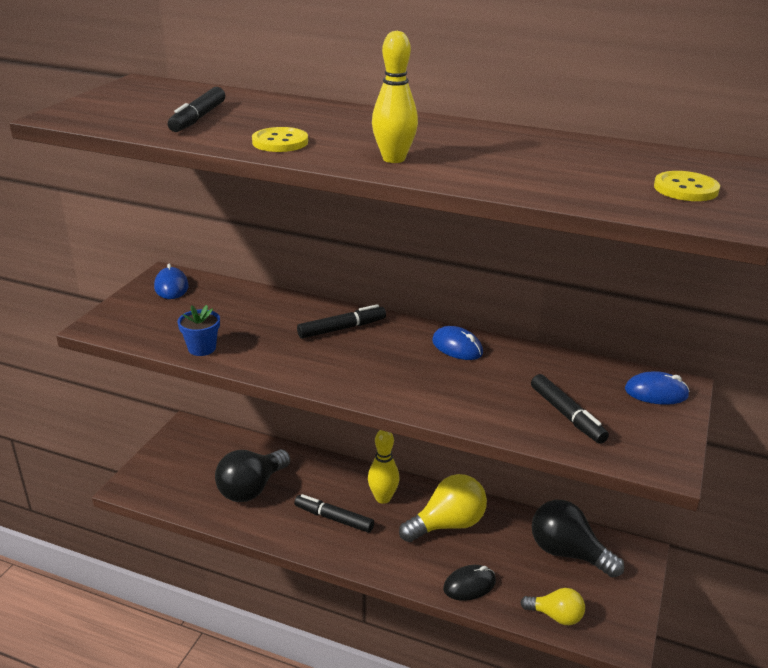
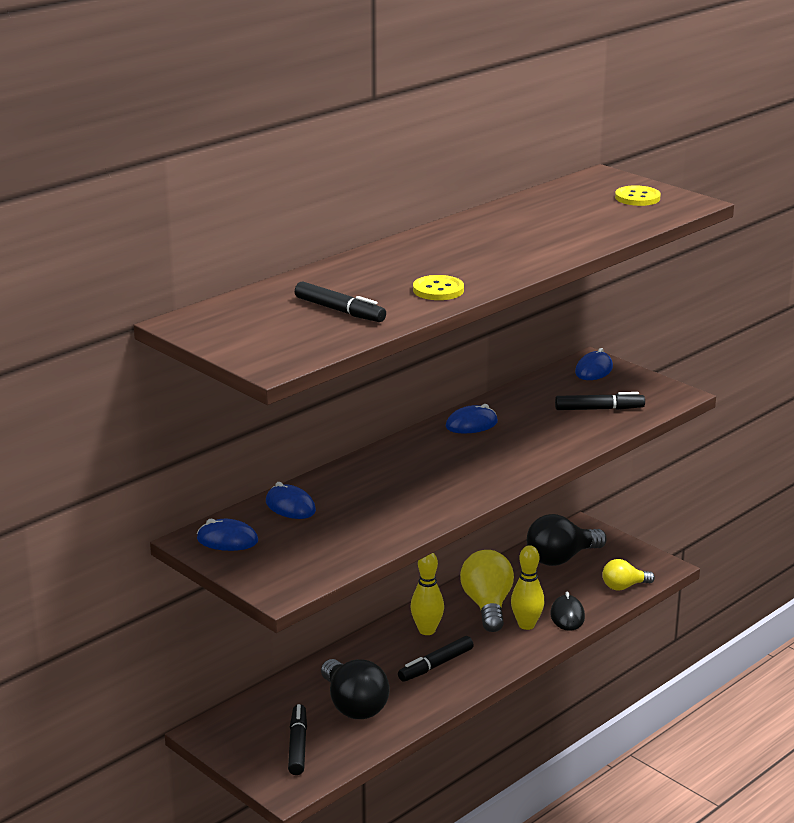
camera: 65 degrees left, 5 degrees down
blue flower pot [178,305,220,356] -> none
black marker [297,304,386,339] -> black marker moved to [288,704,307,775]
yellow bowling pin [372,31,418,163] -> yellow bowling pin moved to [511,545,545,630]
yellow light bulb [520,588,585,625] -> yellow light bulb turned 150 degrees counterclockwise [602,559,655,591]
none -> blue mouse [266,482,316,519]

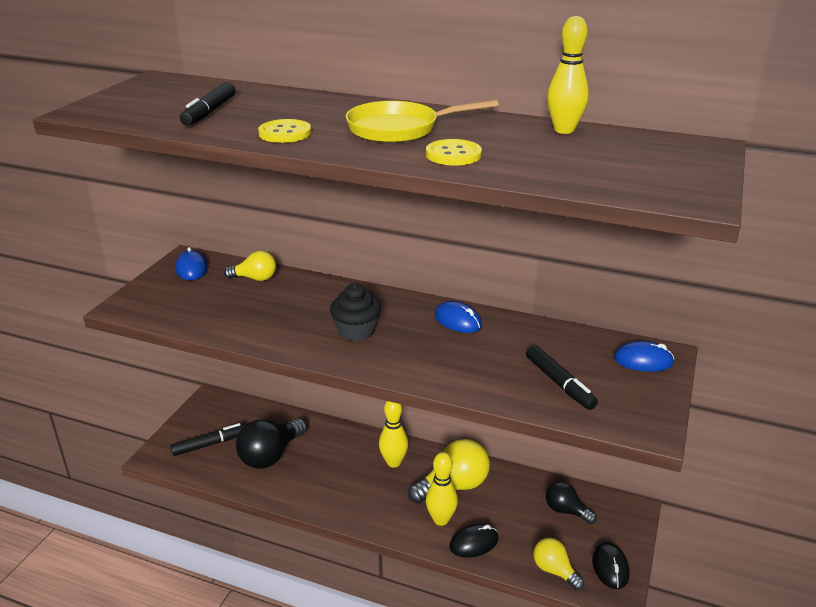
camera: 65 degrees right, 5 degrees up
blue mouse [266,482,316,519] -> yellow light bulb [224,251,276,281]
black marker [398,636,474,682] -> none
black light bulb [527,514,606,566] -> black light bulb [546,481,597,524], size x0.60
yellow button [615,185,661,206] -> yellow button moved to [426,139,482,166]
none -> black cupcake [330,283,381,341]
none -> yellow pan [346,100,499,143]
none -> yellow bowling pin [547,16,589,134]
none -> black mouse [592,542,629,589]

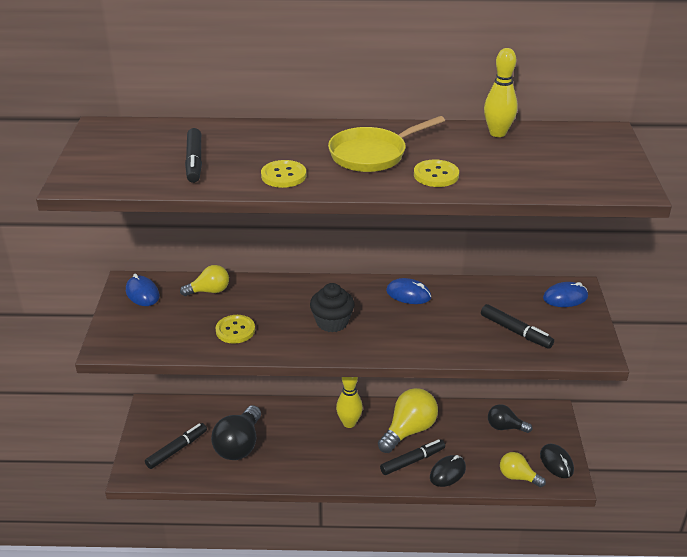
camera: 20 degrees left, 5 degrees up
yellow bowling pin [426,452,458,526] -> black marker [380,439,445,475]
none -> yellow button [216,315,255,344]

